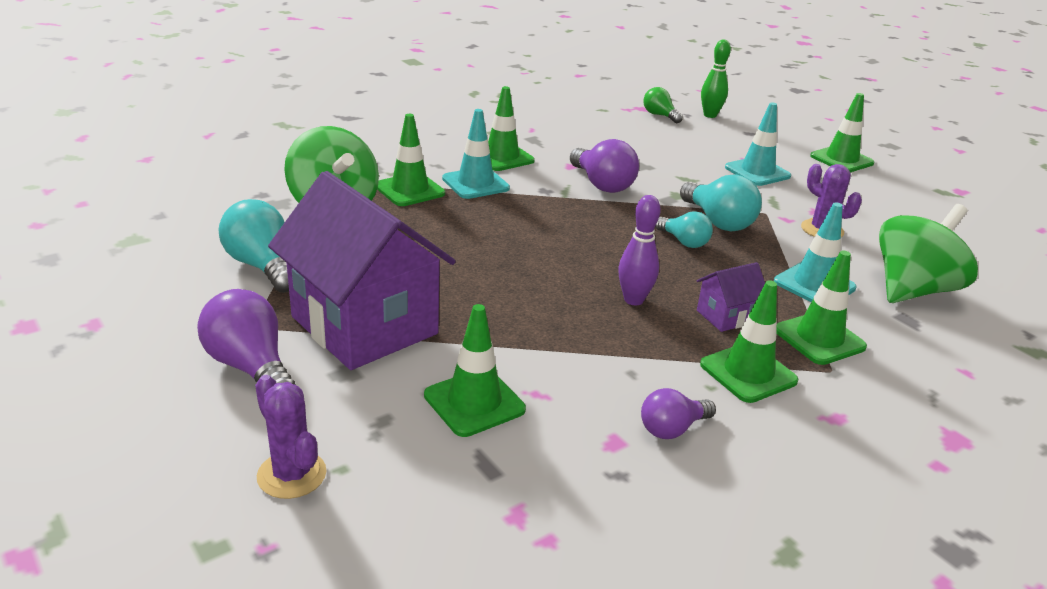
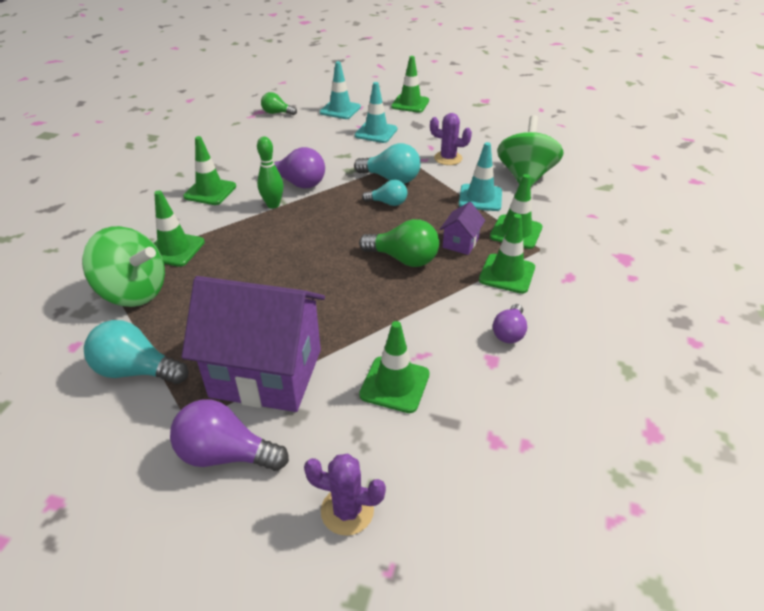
camera: 35 degrees left, 10 degrees up
turquoise traffic cone [442,109,510,199] -> turquoise traffic cone moved to [320,61,361,119]
purple bowling pin [618,195,661,305] -> green light bulb [359,219,439,267]
green bowling pin [701,39,731,118] -> green bowling pin moved to [257,136,283,209]

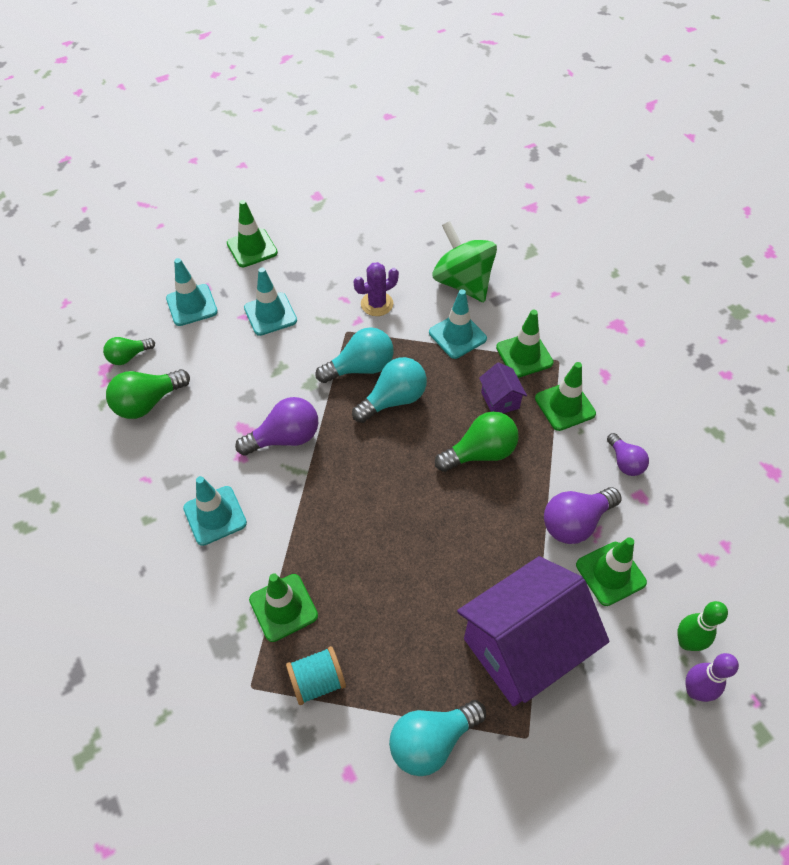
camera: 45 degrees left, 15 degrees up
green spinning top [82,226,165,307] -> turquoise spool [286,646,346,705]
purple light bulb [170,399,289,471] -> purple light bulb moved to [544,487,621,544]
green traffic cone [183,136,236,205] -> turquoise traffic cone [183,476,247,546]
green bowling pin [257,136,283,209] -> green bowling pin moved to [677,601,728,651]
purple cactus [304,454,386,536] -> purple bowling pin [686,653,739,702]
turquoise light bulb [362,180,407,206] -> turquoise light bulb [352,357,427,423], size x1.61
none -> green light bulb [106,369,190,419]

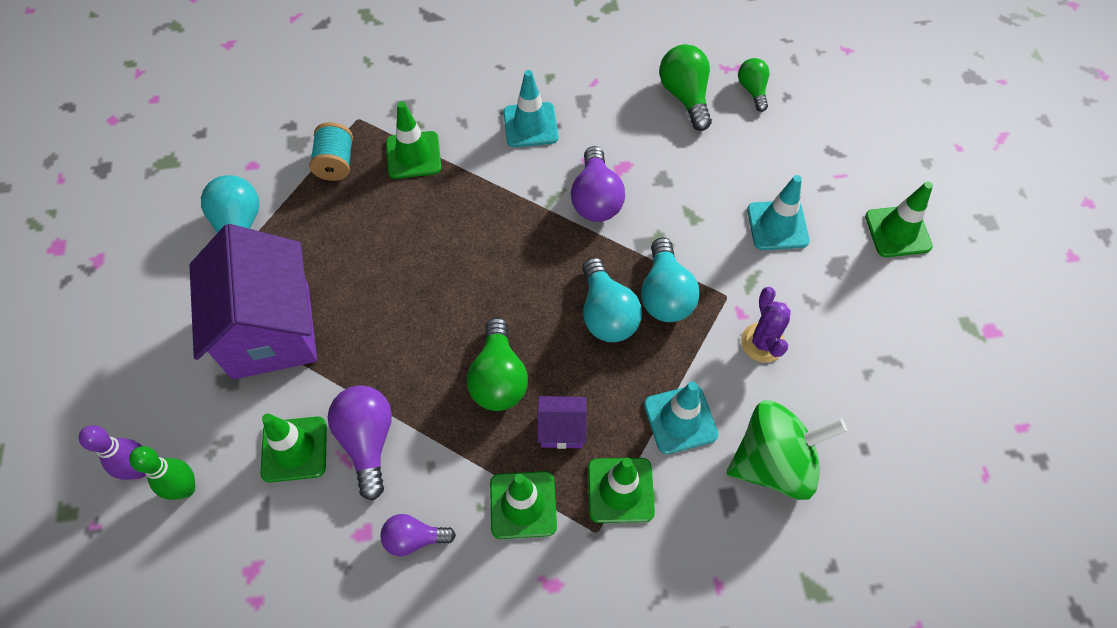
camera: 110 degrees right, 5 degrees up
turquoise traffic cone [166,258,218,326] -> none

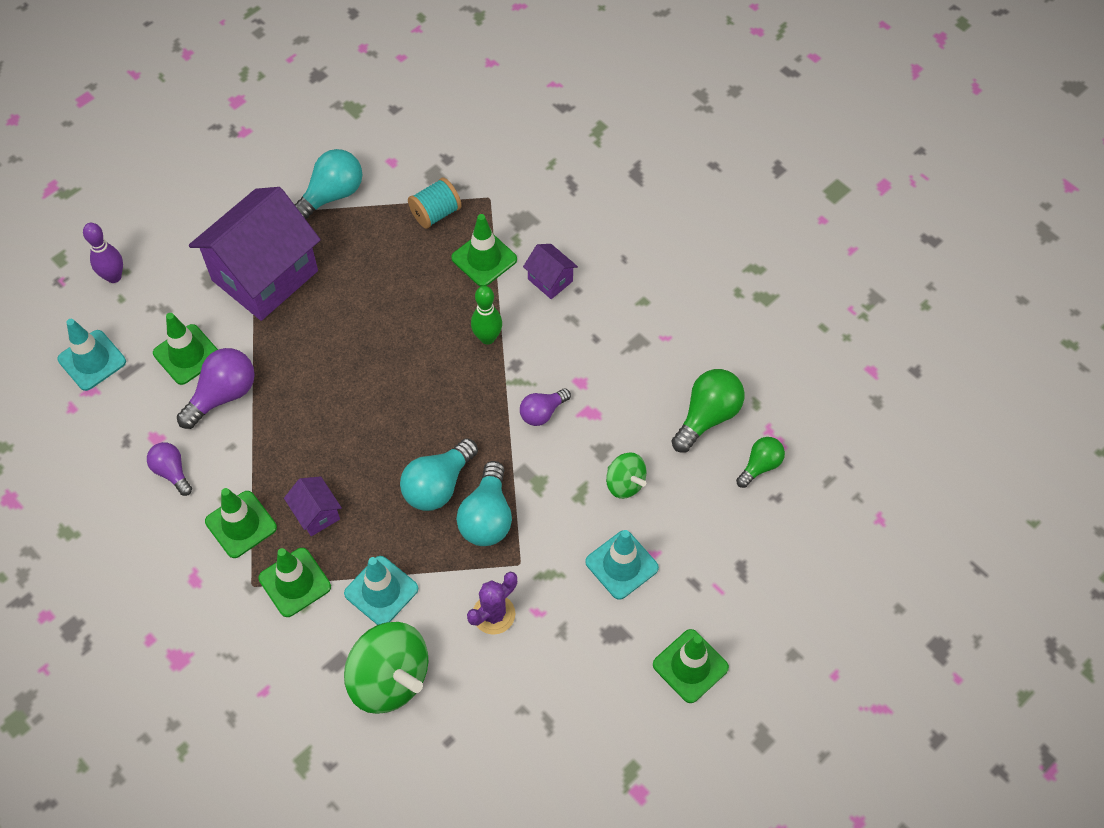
camera: 55 degrees right, 0 degrees up
green bowling pin [129,446,195,500] -> green bowling pin moved to [471,286,502,345]
green light bulb [467,317,528,411] -> none
turquoise traffic cone [503,70,558,147] -> turquoise traffic cone moved to [58,319,126,391]
purple light bulb [571,146,625,222] -> purple light bulb [520,388,571,426], size x0.62
turquoise light bulb [641,238,700,322] -> turquoise light bulb turned 45 degrees counterclockwise [456,461,512,546]
none -> purple house [523,244,578,299]
none -> green spinning top [606,453,647,499]

